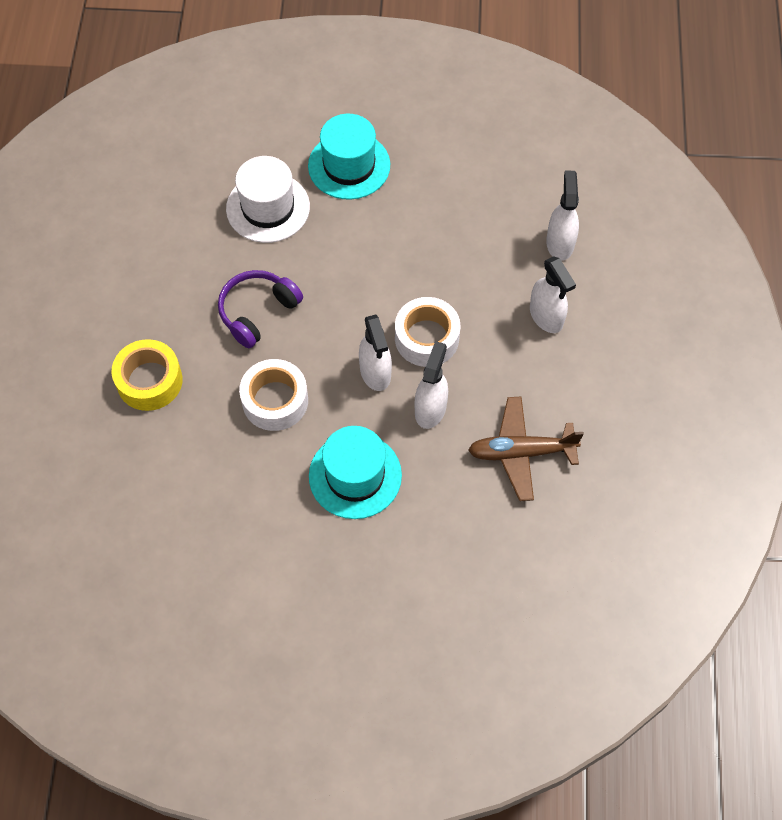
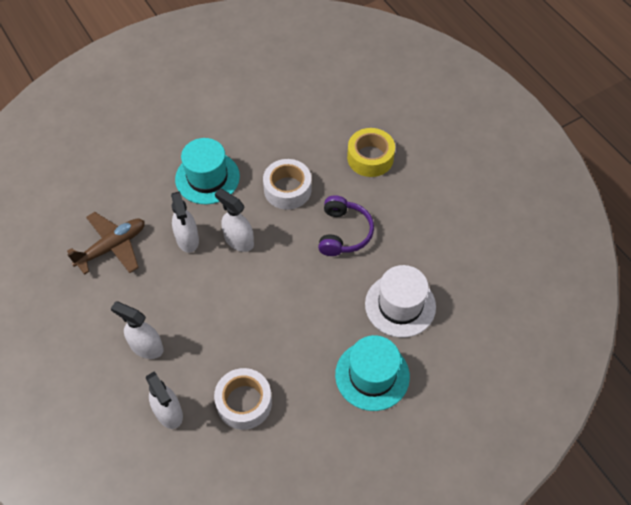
camera: 145 degrees right, 5 degrees down
white tape [395,297,460,367] -> white tape moved to [214,368,272,430]

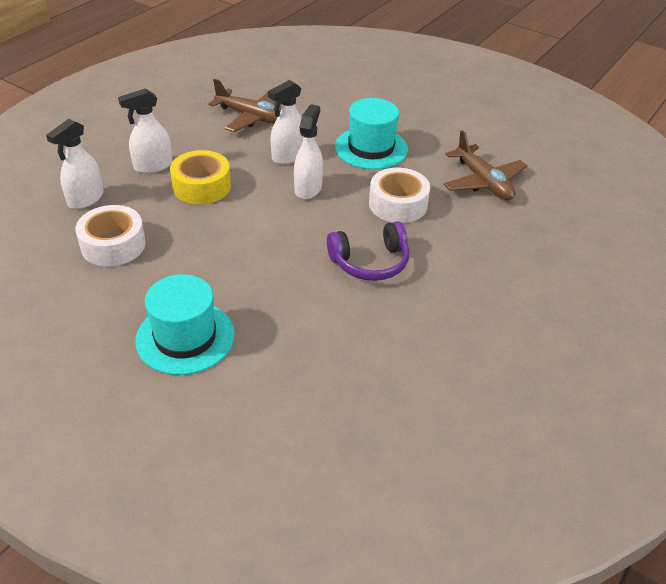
camera: 65 degrees right, 15 degrees down
white spray bottle [110,301,164,359] -> white spray bottle turned 120 degrees counterclockwise [118,88,172,173]
yellow tape [347,128,395,177] -> yellow tape moved to [170,150,231,204]
white hat [365,265,436,338] -> none
none -> brown plane [444,130,528,200]

